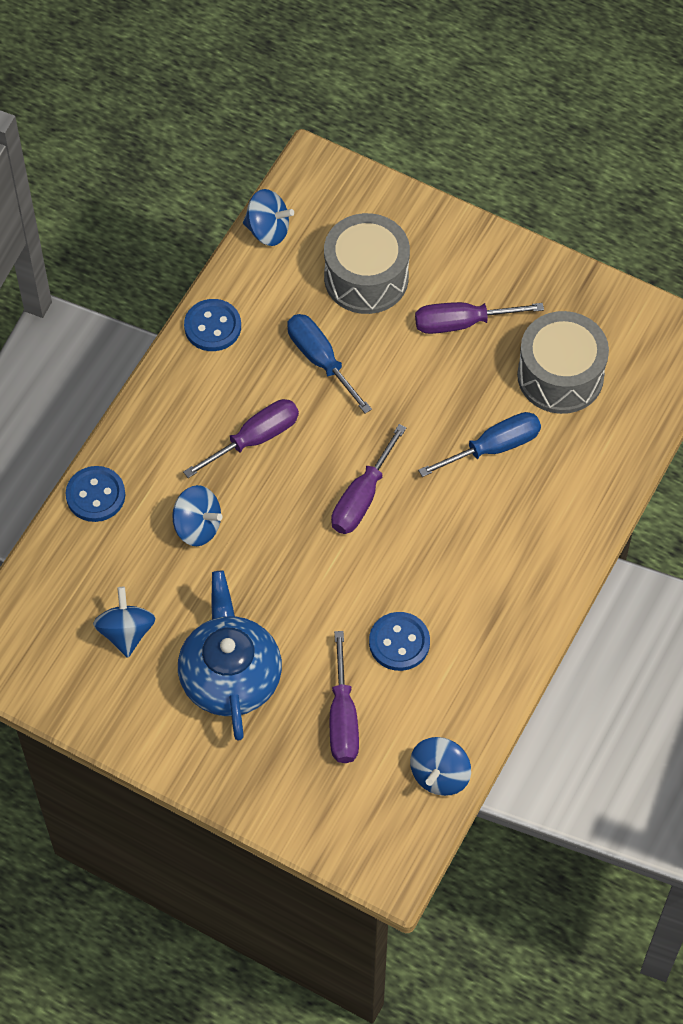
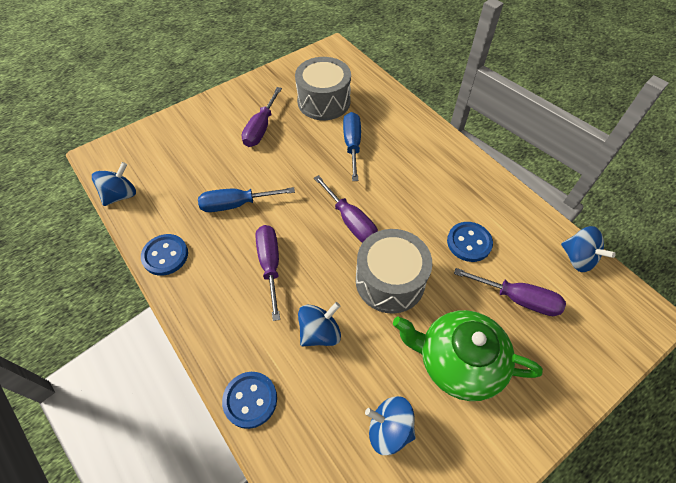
camera: 65 degrees left, 5 degrees down
blue teapot [178,571,282,741] -> green teapot [393,310,543,401]
grey drum [324,213,410,314] -> grey drum moved to [356,229,432,314]

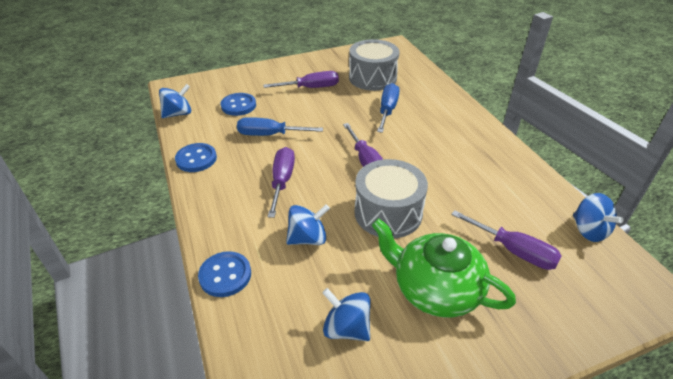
camera: 15 degrees right, 15 degrees down
purple screwdriver [242,87,282,147] -> purple screwdriver turned 135 degrees counterclockwise [263,71,339,88]
blue button [447,222,493,262] -> blue button moved to [221,93,256,116]

